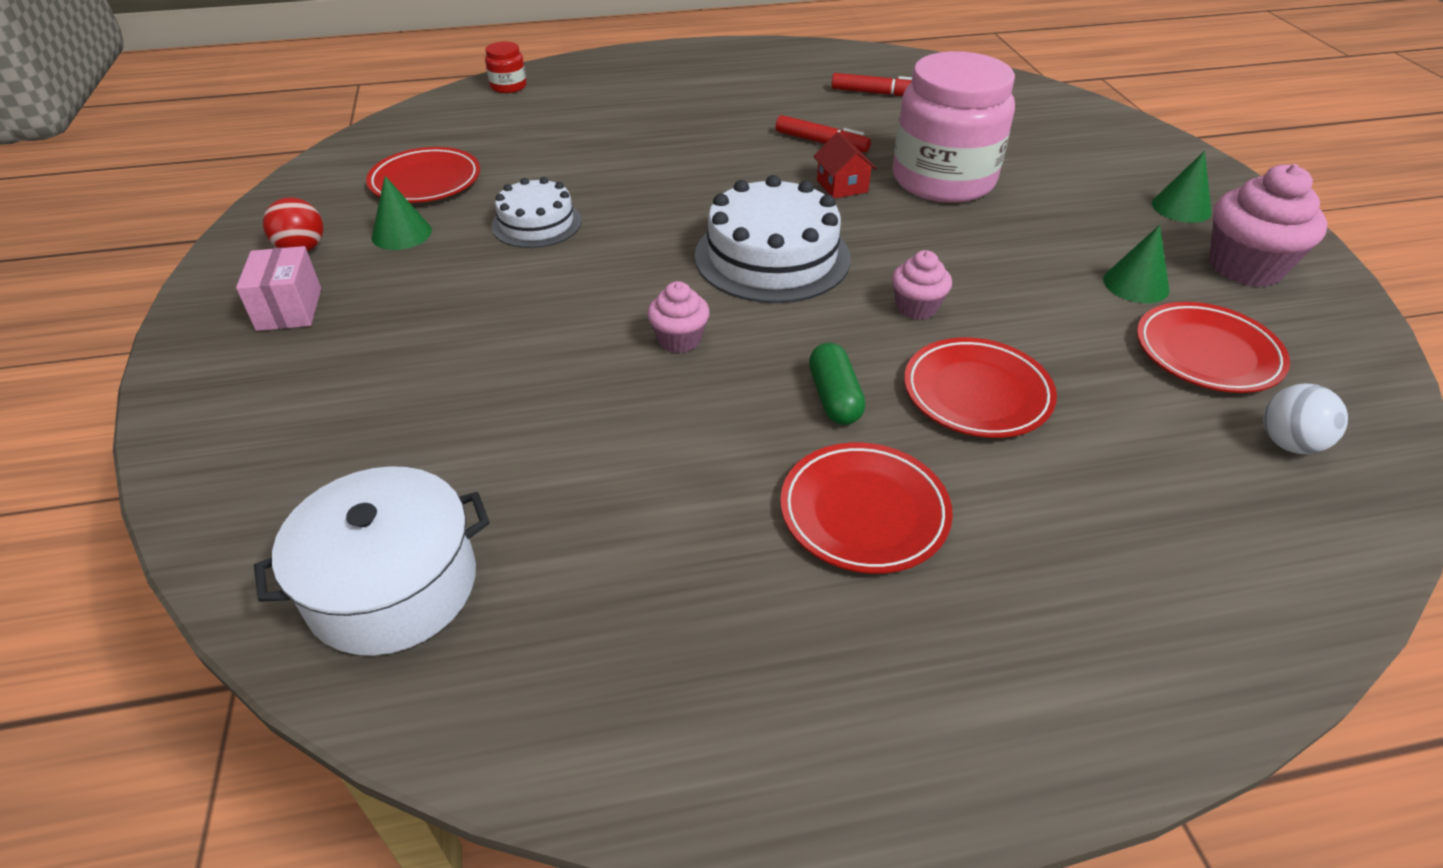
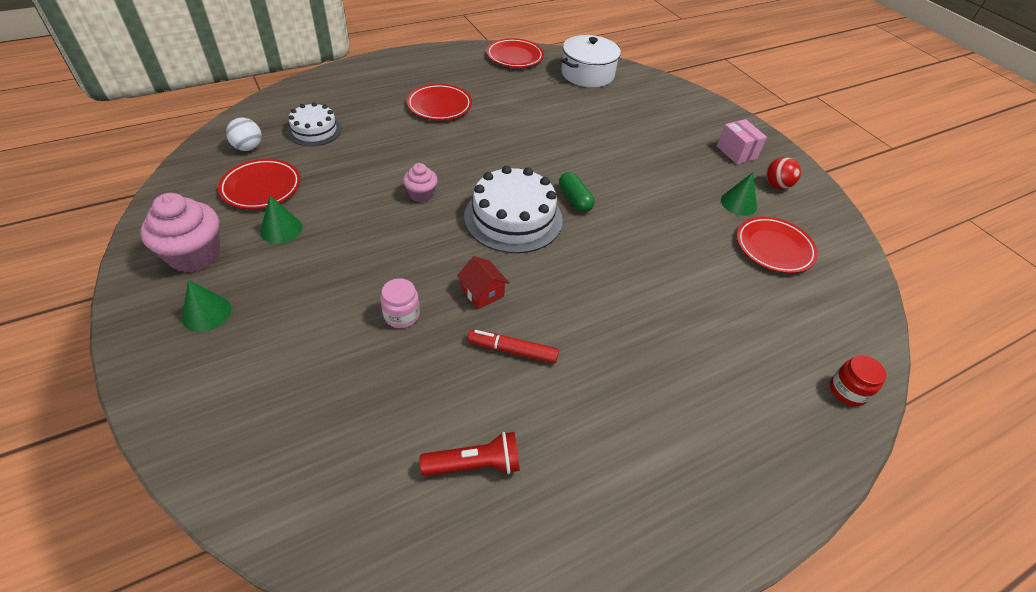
camera: 160 degrees right, 5 degrees up
white cake [491,177,582,248] -> white cake moved to [287,102,342,146]
pink cupcake [647,281,710,353] -> none
green capsule [809,343,865,425] -> green capsule moved to [559,172,595,212]
red marker [831,73,912,96] -> red flashlight [420,432,520,476]
pink jar [893,51,1015,203] -> pink jar [380,278,420,328], size x0.41
red plate [904,338,1057,438] -> red plate moved to [486,38,544,68]

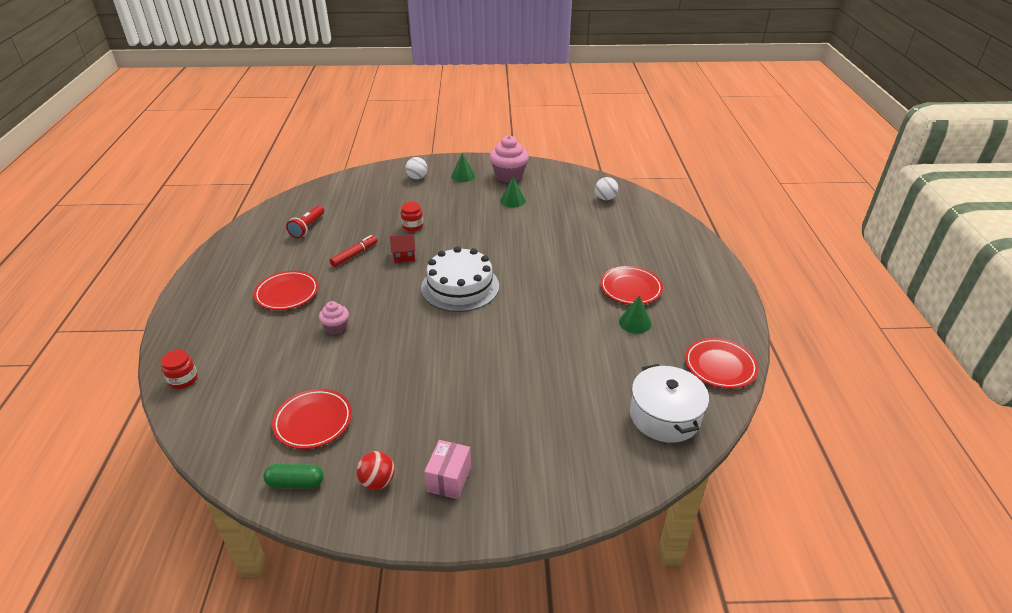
camera: 120 degrees right, 10 degrees down
red plate [218,159,301,209] -> red plate moved to [254,271,318,310]
white cake [287,102,342,146] -> none
pink jar [380,278,420,328] -> red jar [401,202,423,231]
pink cupcake [403,163,438,202] -> pink cupcake moved to [319,301,349,334]
green capsule [559,172,595,212] -> green capsule moved to [263,464,324,488]
pink box [717,119,767,164] -> pink box turned 75 degrees counterclockwise [424,440,471,499]
green cone [721,172,757,216] -> green cone moved to [619,295,651,334]
none -> white ball [405,157,428,179]

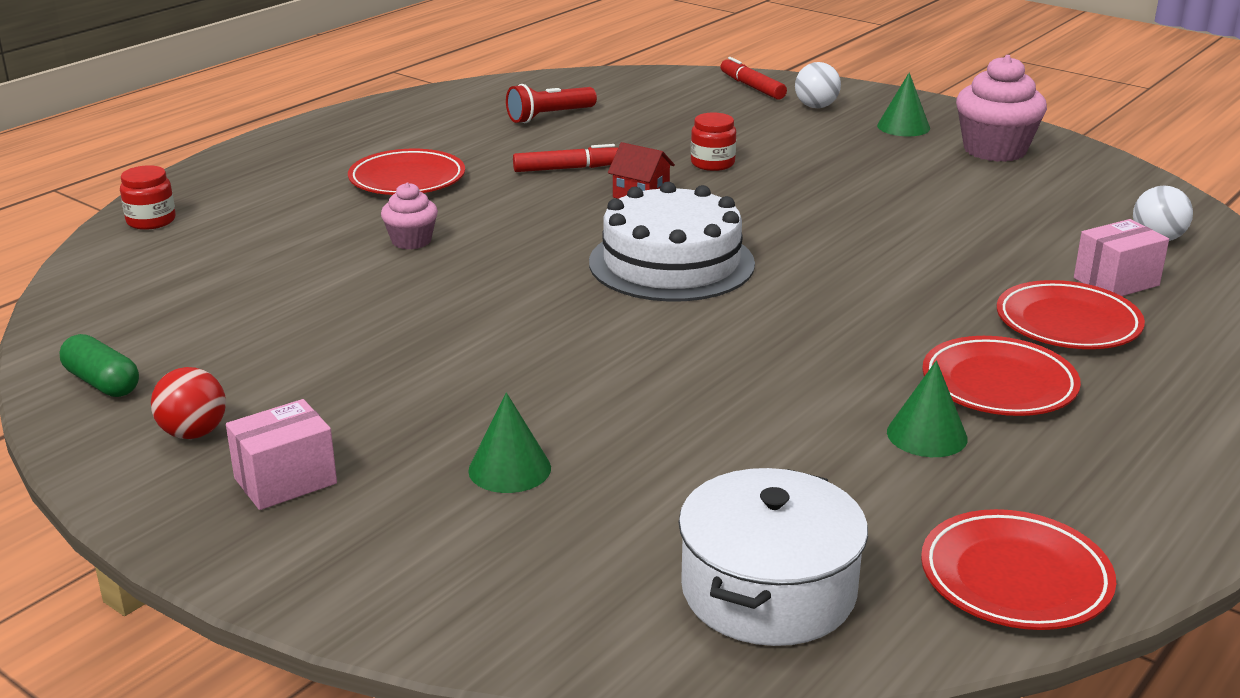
camera: 40 degrees right, 10 degrees down
red plate [272,389,352,449] -> red plate moved to [997,280,1145,349]
green cone [500,177,526,207] -> green cone moved to [468,393,551,493]
none -> red marker [720,57,787,100]
none -> pink box [1074,219,1169,296]

